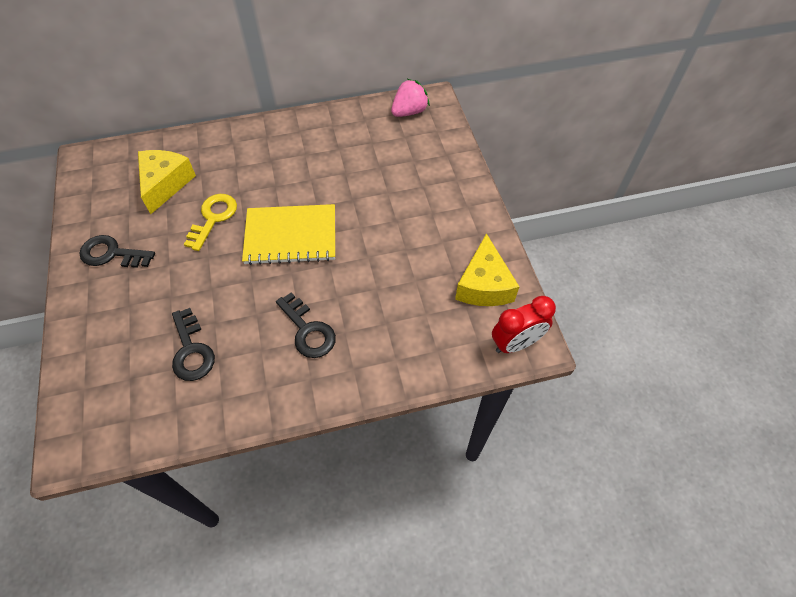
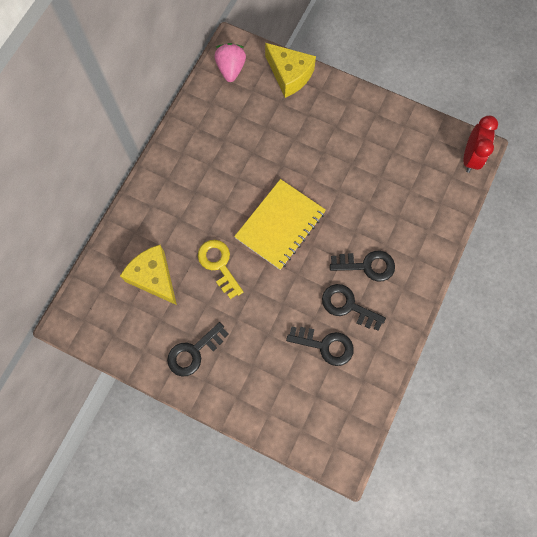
camera: 50 degrees left, 15 degrees up
yellow cheese [455,233,519,306] -> yellow cheese moved to [265,43,316,98]
none -> black key [322,284,386,331]

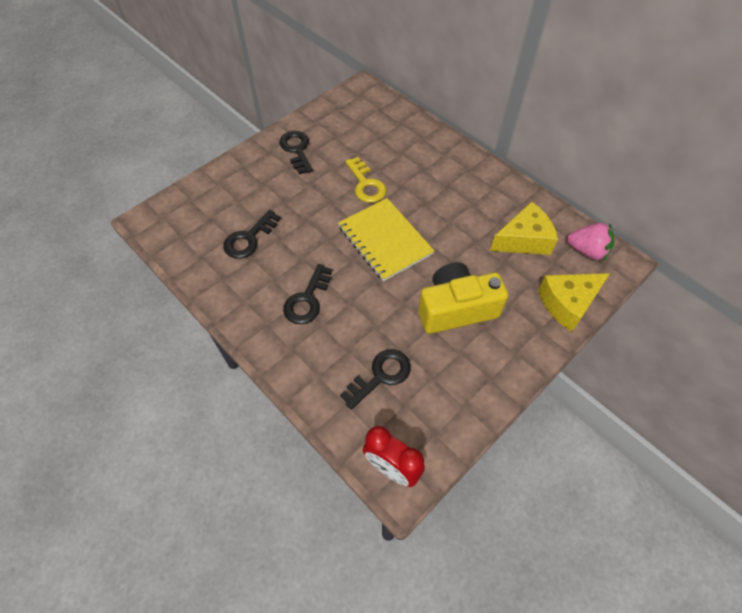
camera: 110 degrees right, 15 degrees down
yellow cheese [120,245,177,305] -> yellow cheese moved to [490,201,558,255]
yellow key [198,240,243,299] -> yellow key turned 75 degrees clockwise [345,157,387,203]
black key [322,284,386,331] -> black key moved to [340,349,411,410]
none -> yellow camera [418,262,508,334]

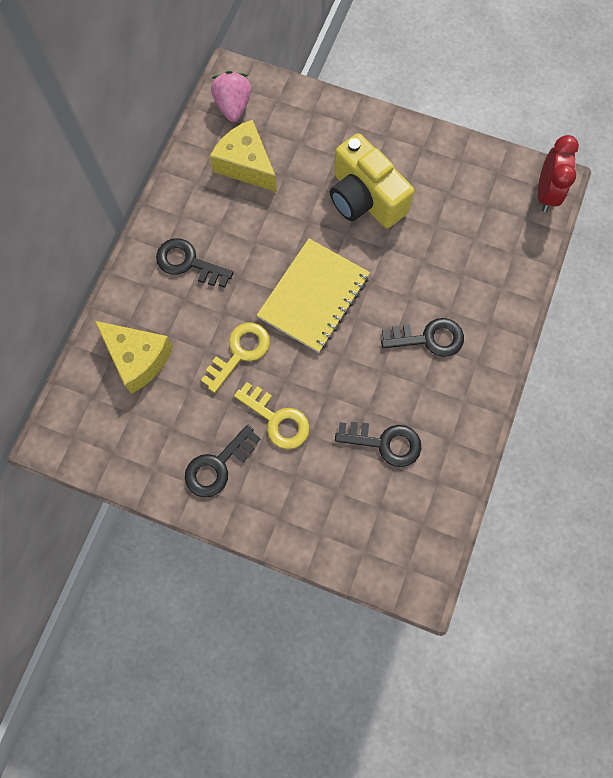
camera: 115 degrees left, 15 degrees up
black key [340,349,411,410] -> black key moved to [156,238,233,288]
yellow cheese [538,273,610,332] -> yellow cheese moved to [95,321,173,393]
none -> yellow key [234,382,310,450]

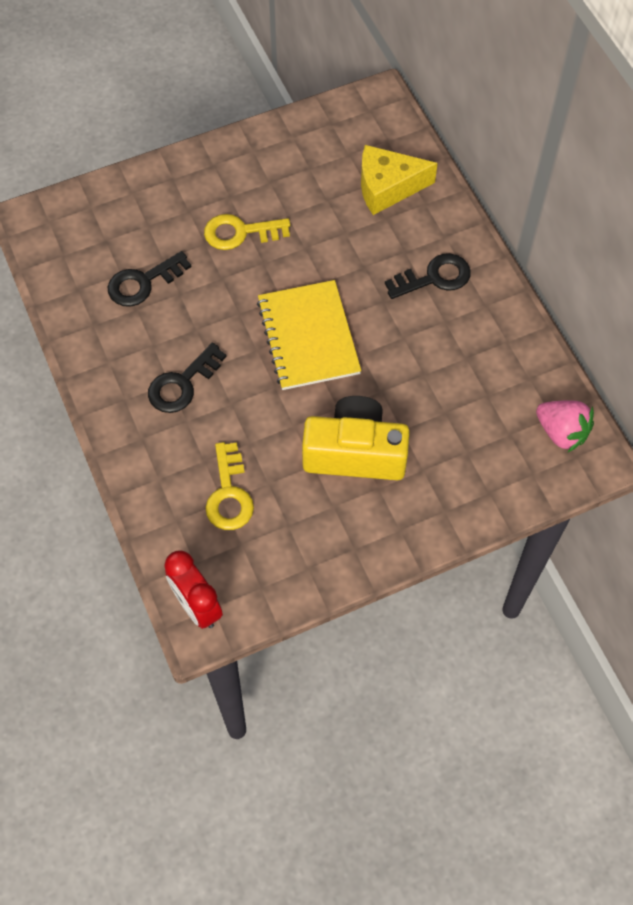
camera: 135 degrees right, 10 degrees down
black key [185,425,260,498] -> none
yellow key [201,322,270,393] -> yellow key moved to [206,442,254,530]
yellow cheese [210,119,277,192] -> none

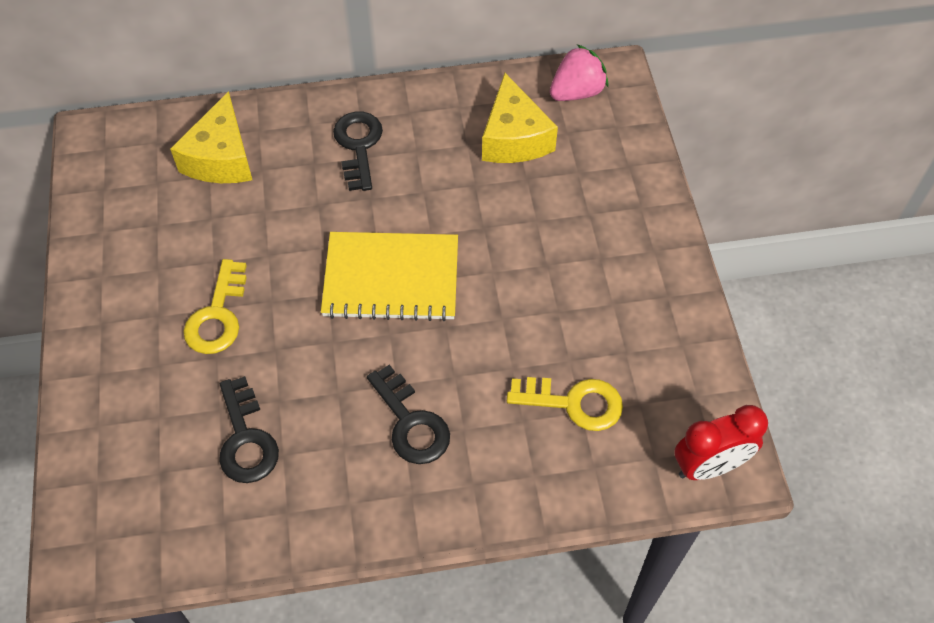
camera: 75 degrees left, 5 degrees down
yellow camera [302,396,410,480] -> none
none -> yellow cheese [482,73,558,163]

